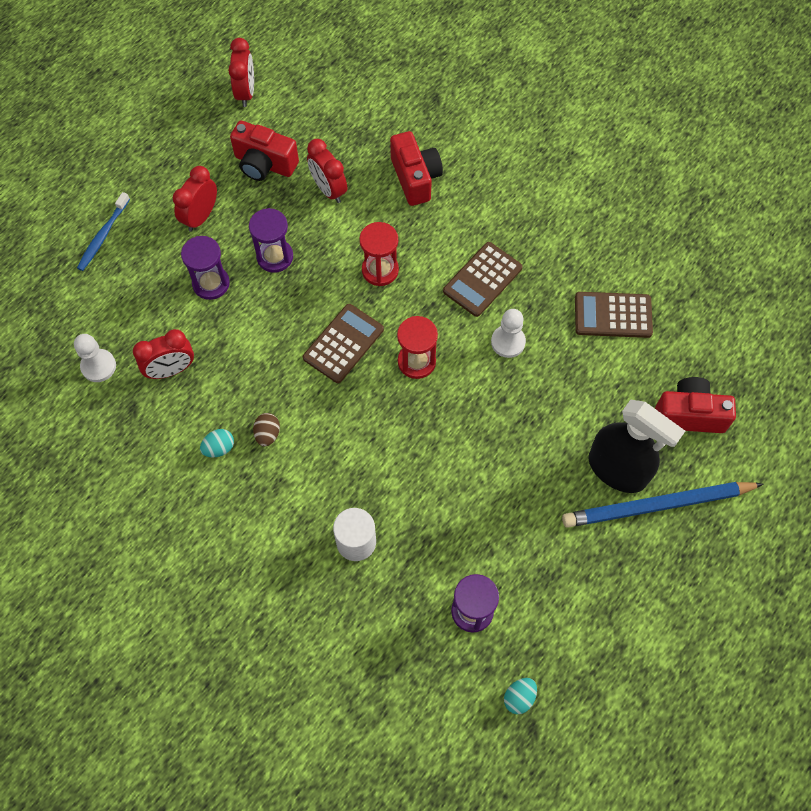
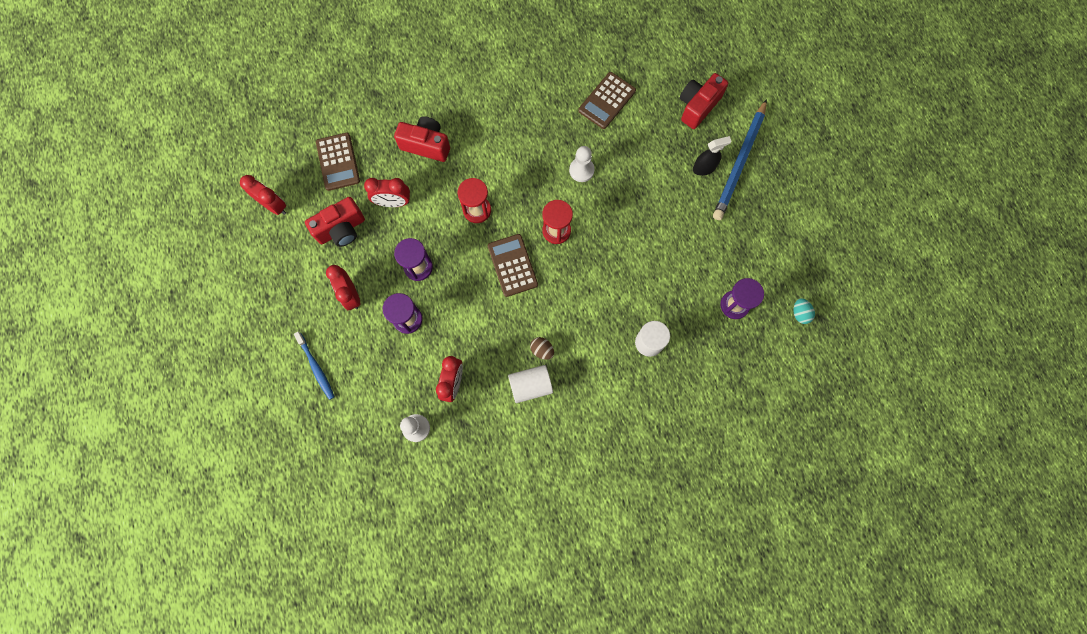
camera: 55 degrees left, 10 degrees up
turquoise egg [200,429,234,457] -> white cylinder [508,365,553,403]
brown calculator [443,242,522,317] -> brown calculator moved to [316,133,360,191]
black spray bottle [589,400,685,493] -> black spray bottle [693,136,731,176], size x0.55

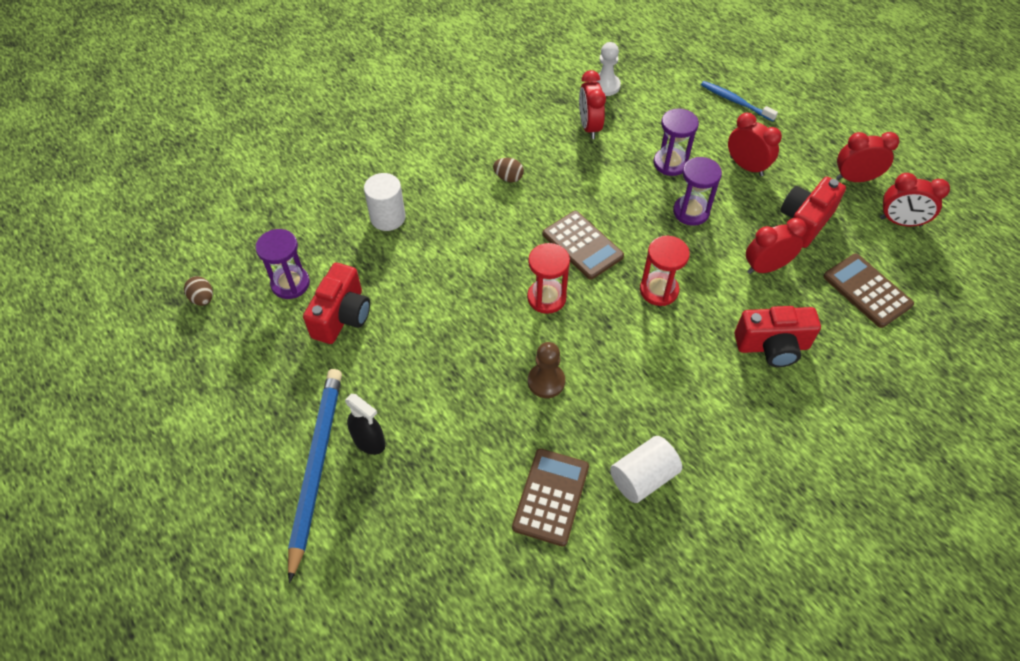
camera: 160 degrees right, 20 degrees down
white cylinder [508,365,553,403] -> white cylinder moved to [610,436,682,503]
white pawn [569,146,595,182] -> brown pawn [528,342,565,398]
red camera [680,73,728,129] -> red camera moved to [303,263,370,344]
black spray bottle [693,136,731,176] -> black spray bottle turned 105 degrees counterclockwise [345,394,385,455]
turquoise egg [793,298,815,324] -> brown egg [184,276,213,306]
none -> red clock [836,132,899,182]

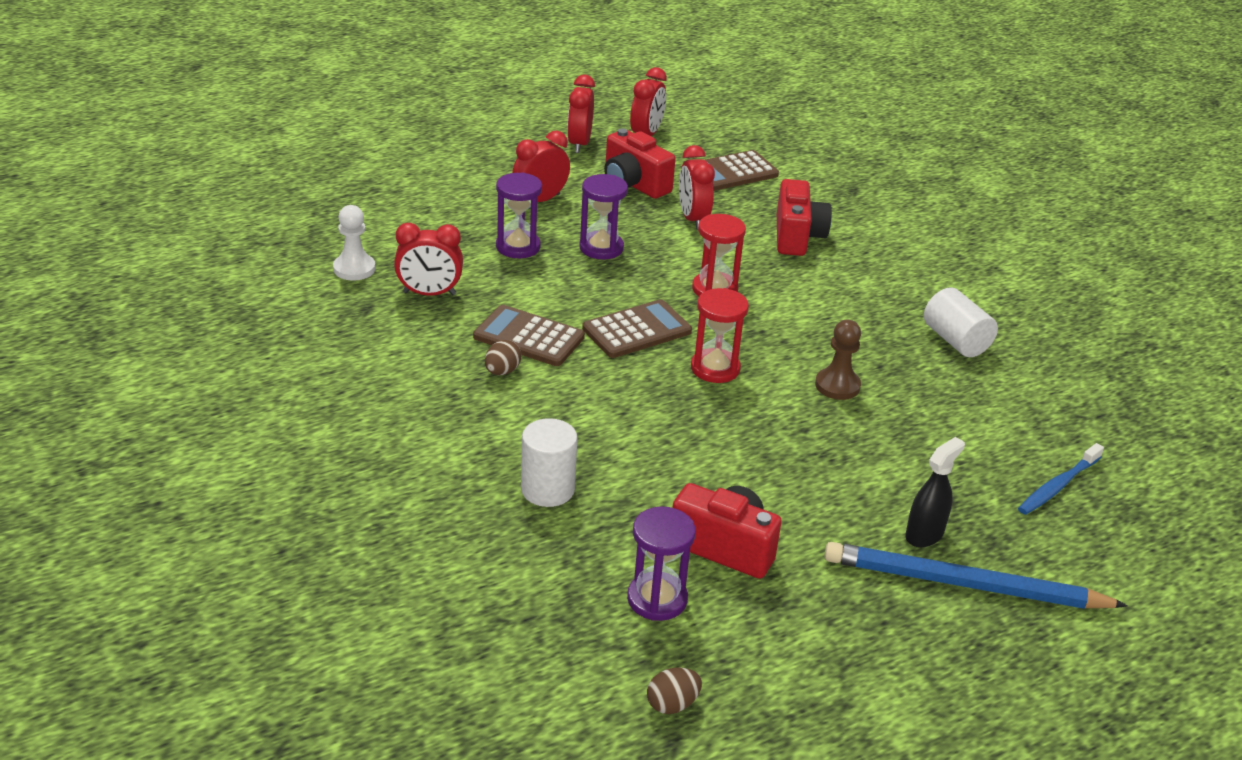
camera: 85 degrees left, 20 degrees down
brown calculator [512,449,589,546] -> brown calculator moved to [473,305,585,366]
blue toothbrush [701,81,778,122] -> blue toothbrush moved to [1018,443,1104,515]

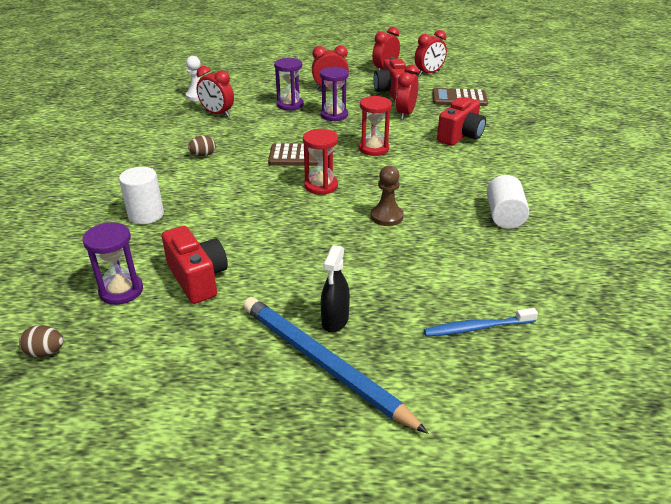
camera: 35 degrees right, 0 degrees up
brown calculator [473,305,585,366] -> none
black spray bottle [905,437,965,547] -> black spray bottle turned 120 degrees clockwise [321,245,350,333]

